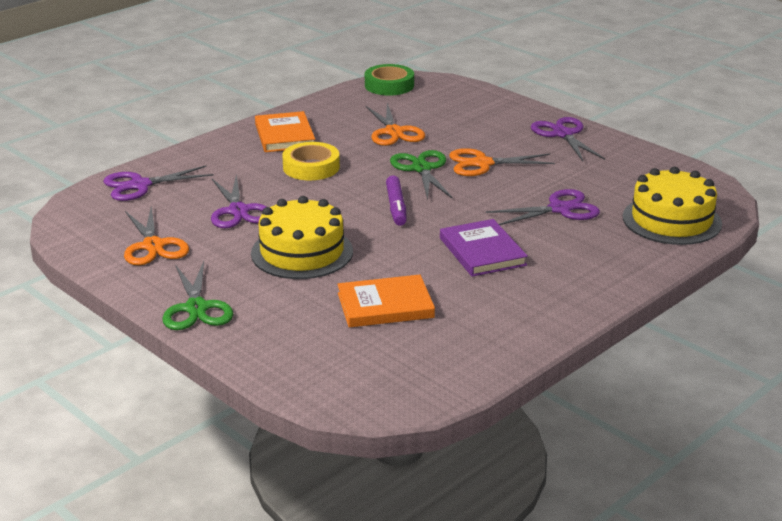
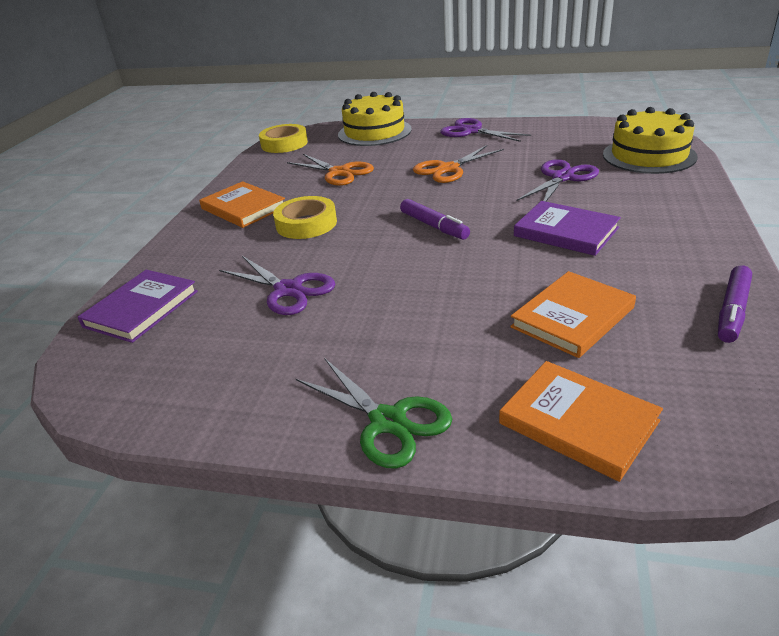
camera: 30 degrees left, 5 degrees up
purple scissors [103,165,214,201] -> purple book [77,270,198,343]
orange scissors [124,206,189,265] -> none
yellow cake [251,196,353,279] -> yellow cake moved to [338,92,412,146]
green tape [365,64,414,96] -> yellow tape [259,124,308,153]
green scissors [390,150,453,200] -> none
none -> orange book [499,361,663,482]
none -> purple marker [718,265,752,343]

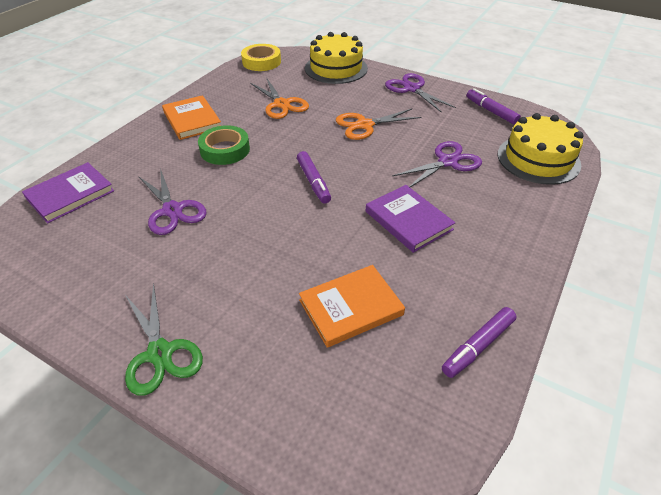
camera: 15 degrees right, 10 degrees up
yellow tape [273,196,337,239] -> green tape [198,125,250,165]
orange book [499,361,663,482] -> none
none -> purple marker [466,88,521,125]

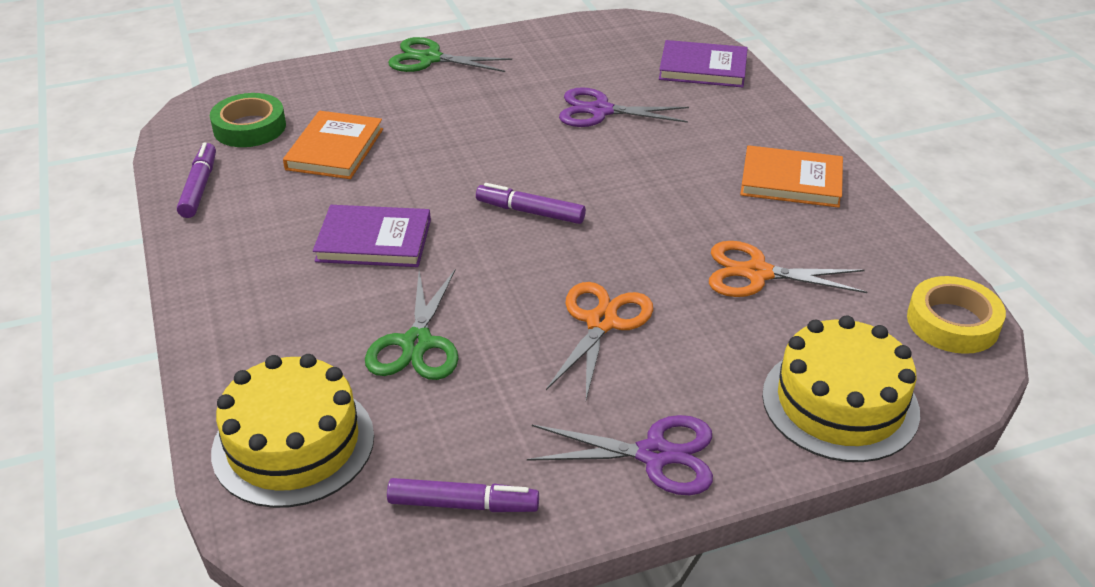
camera: 130 degrees right, 5 degrees down
purple book [22,162,114,223] -> purple book turned 75 degrees counterclockwise [659,40,748,87]
green tape [198,125,250,165] -> green tape moved to [210,93,286,147]
purple scissors [392,141,482,187] -> green scissors [365,270,459,380]

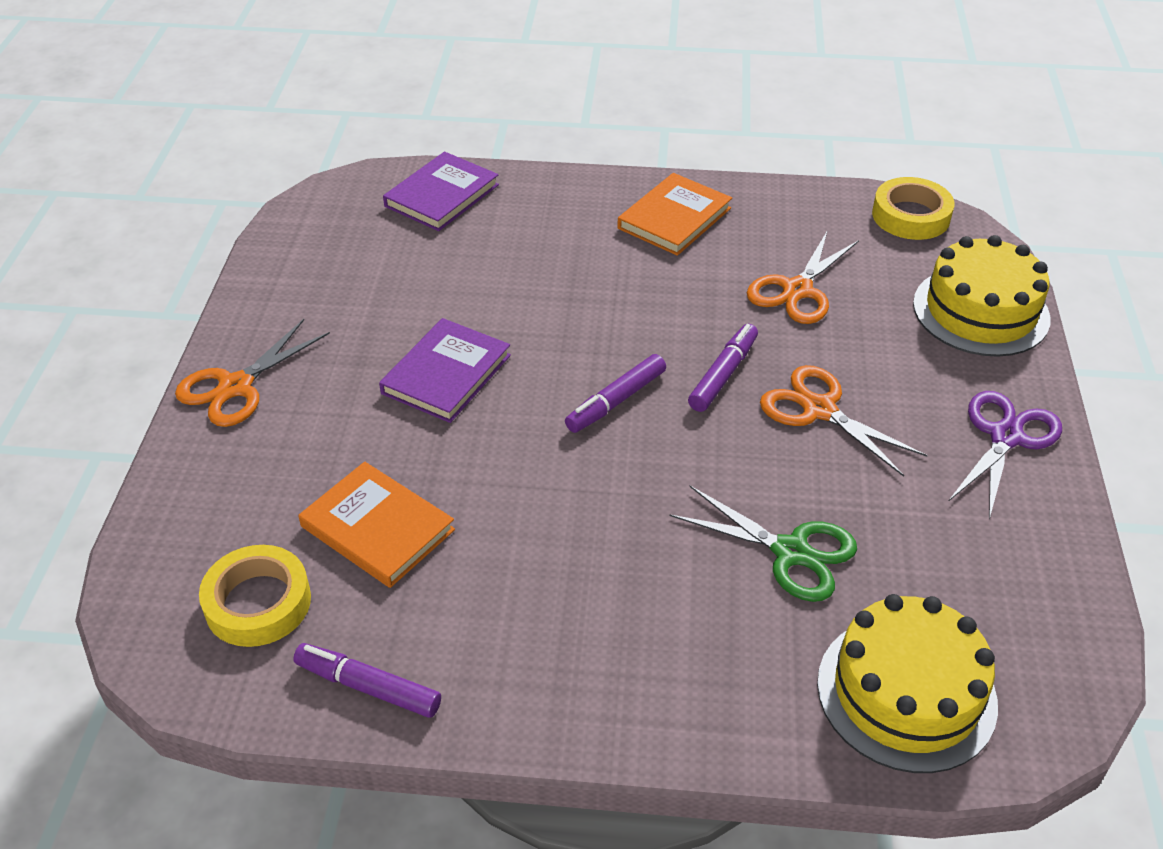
camera: 65 degrees left, 5 degrees up
green tape [210,93,286,147] -> yellow tape [199,545,311,647]
purple book [313,205,431,267] -> purple book moved to [379,318,511,423]
purple marker [387,478,539,512] -> purple marker moved to [688,324,758,412]
green scissors [388,37,512,72] -> orange scissors [175,319,330,427]
purple scissors [559,87,689,127] -> none

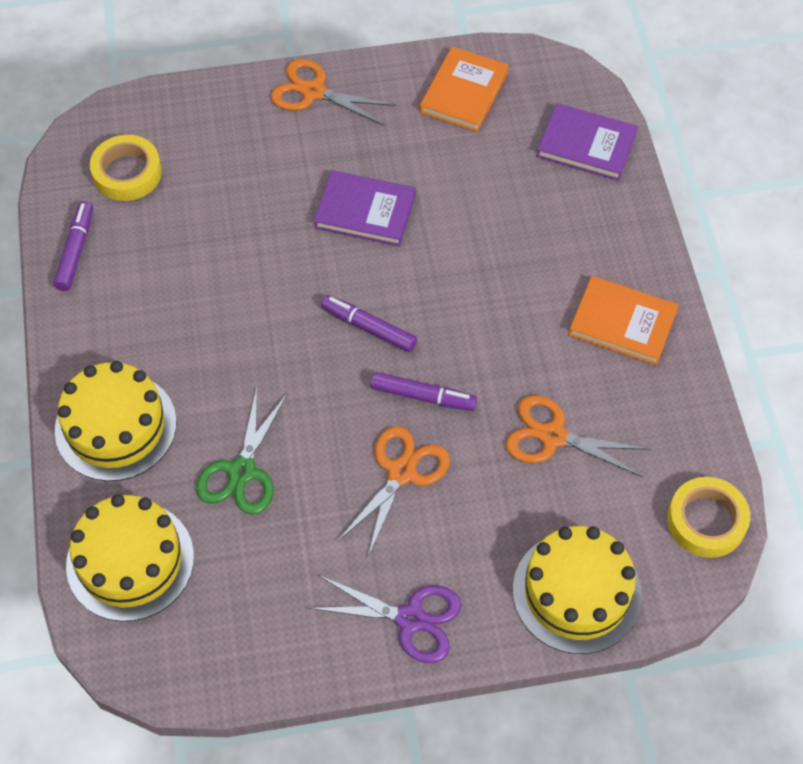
camera: 75 degrees right, 15 degrees up
orange book [298,462,455,588] -> orange book moved to [420,47,509,132]
none -> yellow cake [55,361,176,481]

